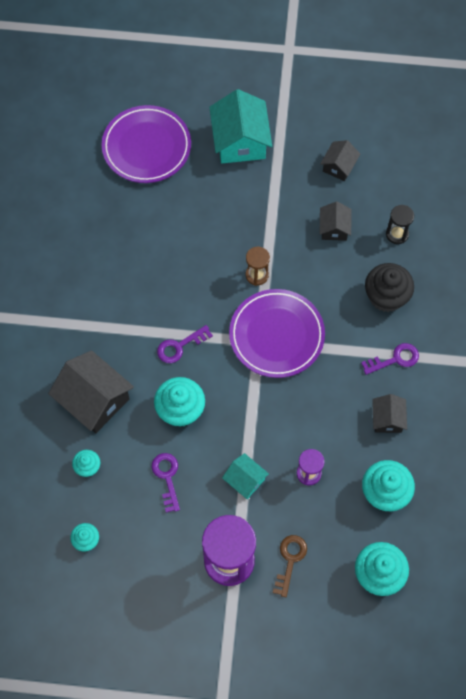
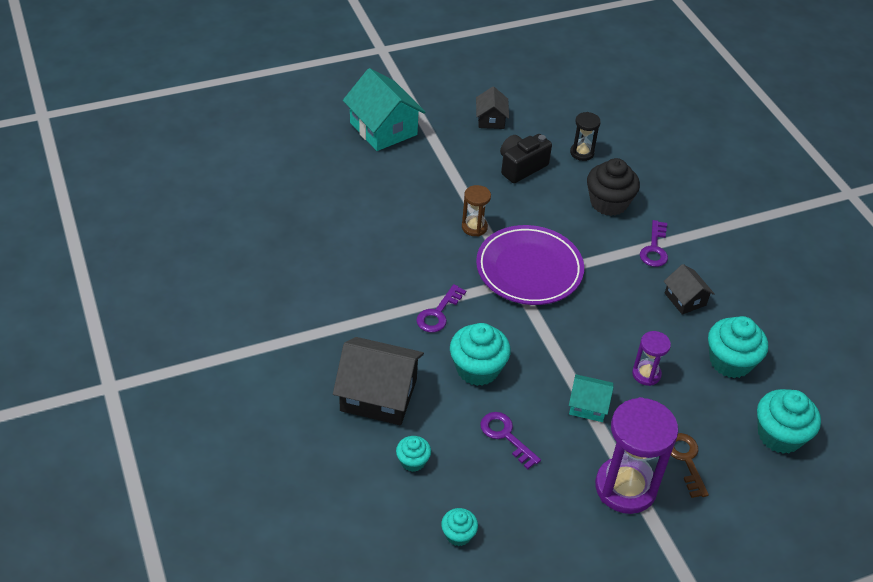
camera: 30 degrees left, 20 degrees down
purple plate [102,105,191,183] -> none
black house [320,201,351,241] -> black camera [500,134,552,183]
purple key [361,343,419,375] -> purple key turned 150 degrees clockwise [640,220,668,267]

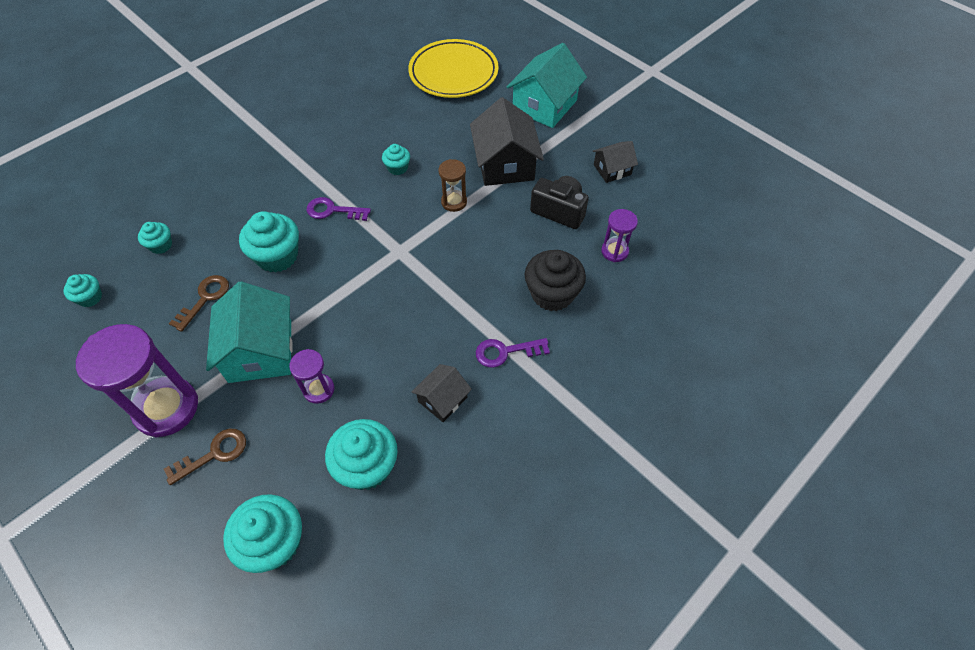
camera: 70 degrees right, 10 degrees up
black house [333,337,424,425] -> black house moved to [470,97,544,186]
purple plate [476,225,584,305] -> none
purple key [480,412,541,469] -> brown key [169,275,229,332]
turquoise house [569,374,614,422] -> turquoise house [206,281,293,383], size x1.84
black hourglass [570,112,601,161] -> purple hourglass [601,209,638,262]
none -> turquoise cupcake [382,144,410,175]
none -> yellow plate [408,39,499,98]

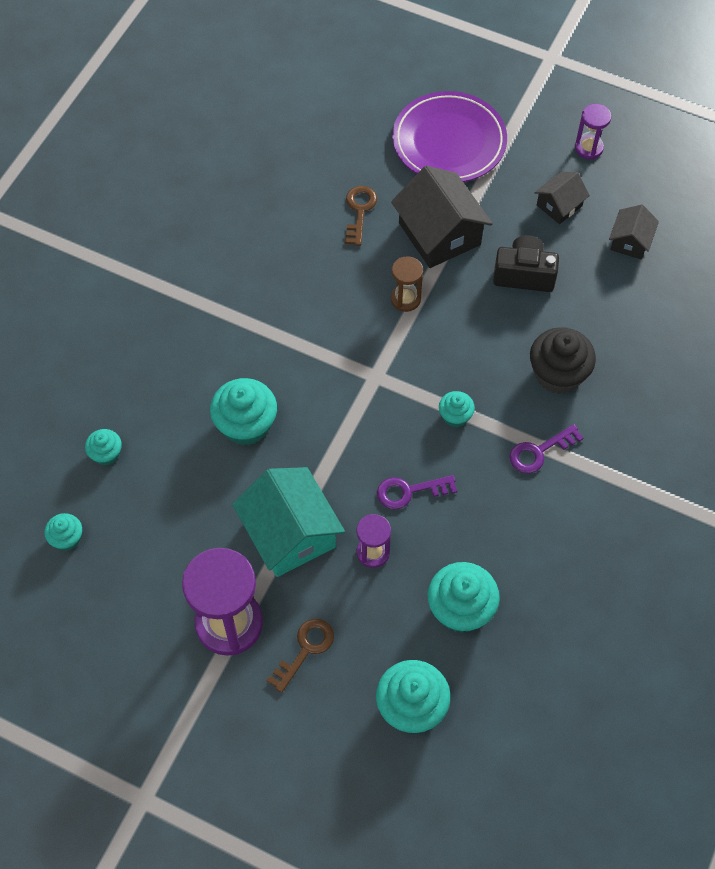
camera: 20 degrees left, 5 degrees up
brown key [169,275,229,332] -> brown key moved to [345,186,377,246]
purple key [307,197,371,221] -> purple key moved to [377,475,457,509]
turquoise cupcake [382,144,410,175] -> turquoise cupcake moved to [439,391,475,427]
yellow plate [408,39,499,98] -> none
black house [412,364,472,422] -> black house moved to [609,205,659,259]
turquoise house [507,43,587,128] -> purple plate [392,91,507,182]
purple hourglass [601,209,638,262] -> purple hourglass moved to [575,104,611,159]

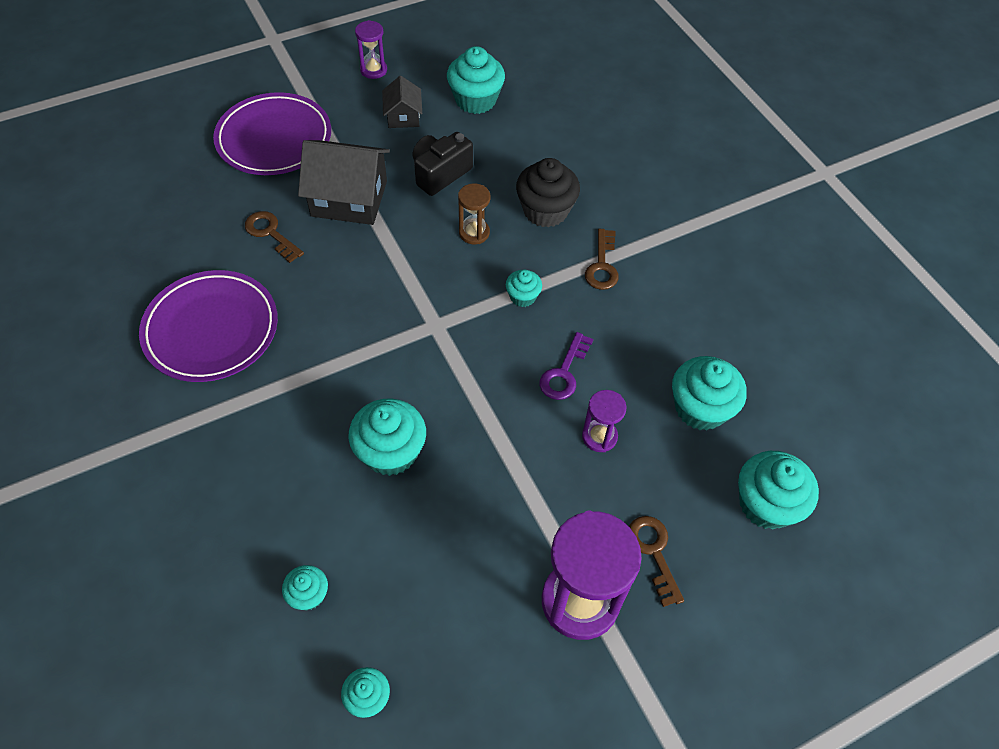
camera: 55 degrees left, 5 degrees down
turquoise house [232,467,345,577] -> none
brown hourglass [391,256,423,312] -> brown hourglass moved to [458,184,490,244]
purple key [510,424,583,473] -> brown key [585,229,619,290]
black house [609,205,659,259] -> turquoise cupcake [447,46,505,114]
none -> purple plate [139,270,278,382]

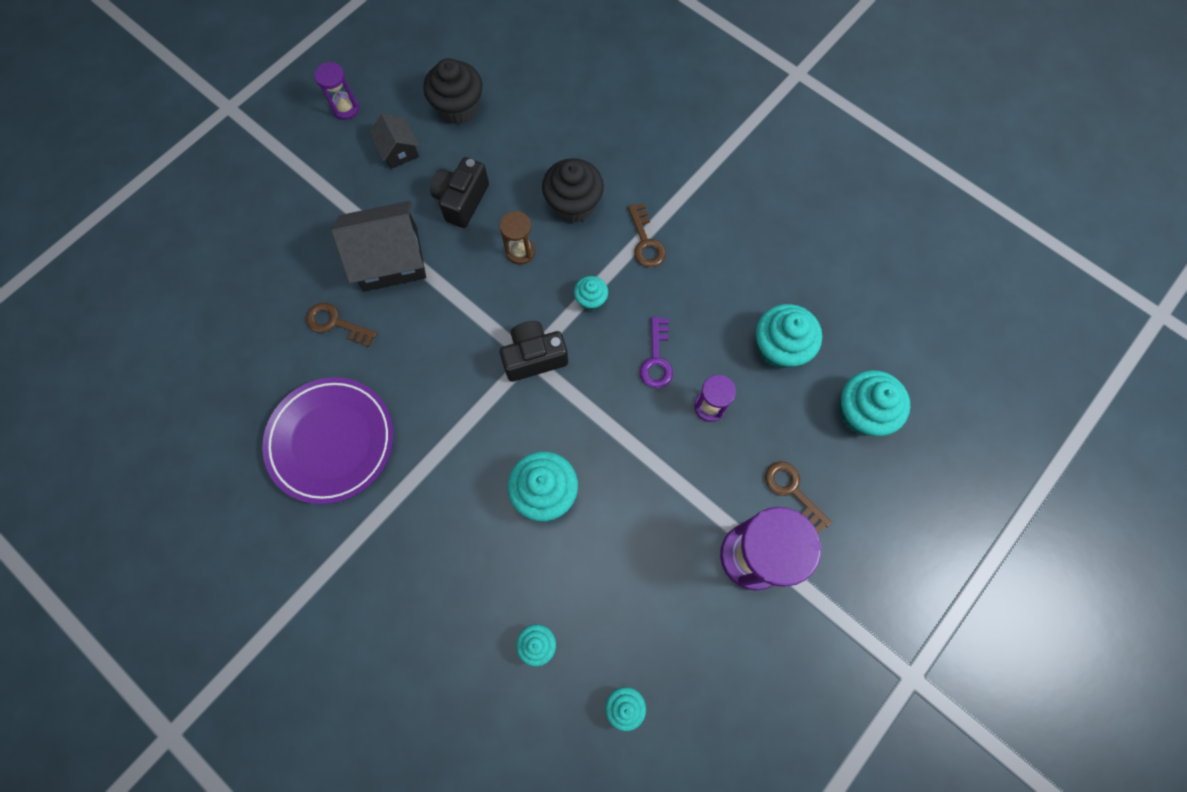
camera: 20 degrees left, 15 degrees up
purple plate [213,92,331,175] -> none
turquoise cupcake [447,46,505,114] -> black cupcake [423,58,483,125]
none -> black camera [500,321,568,382]

